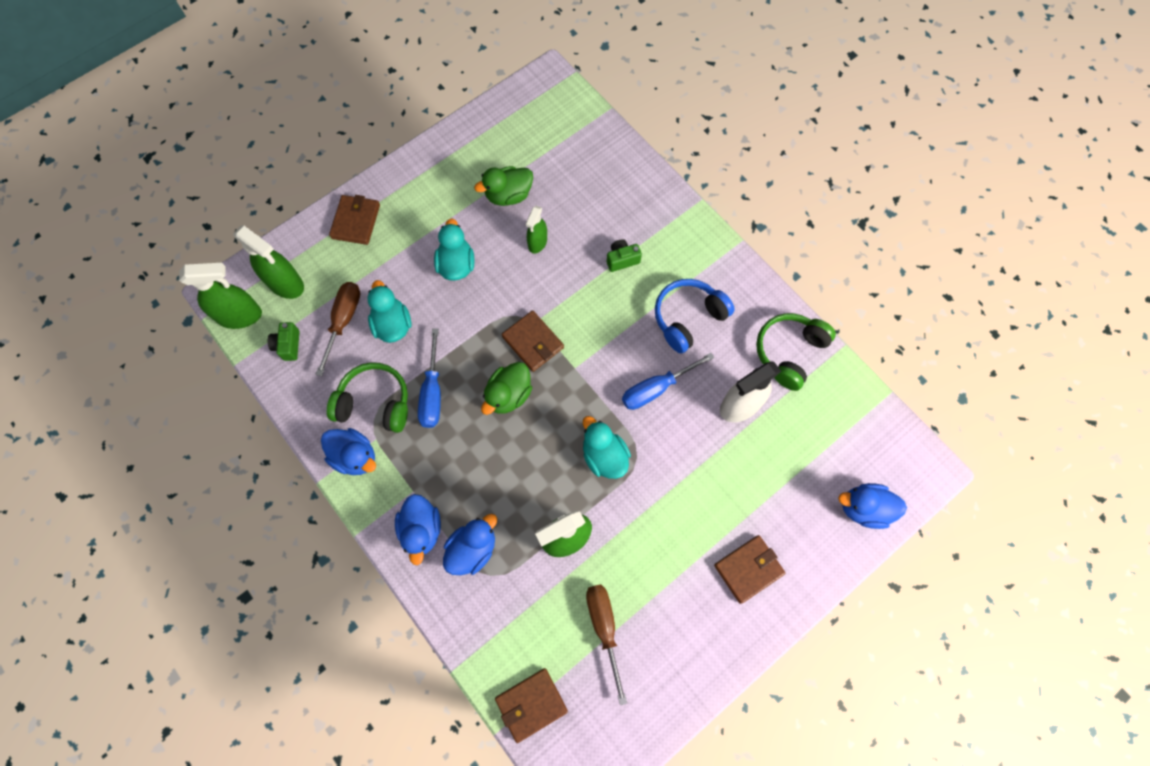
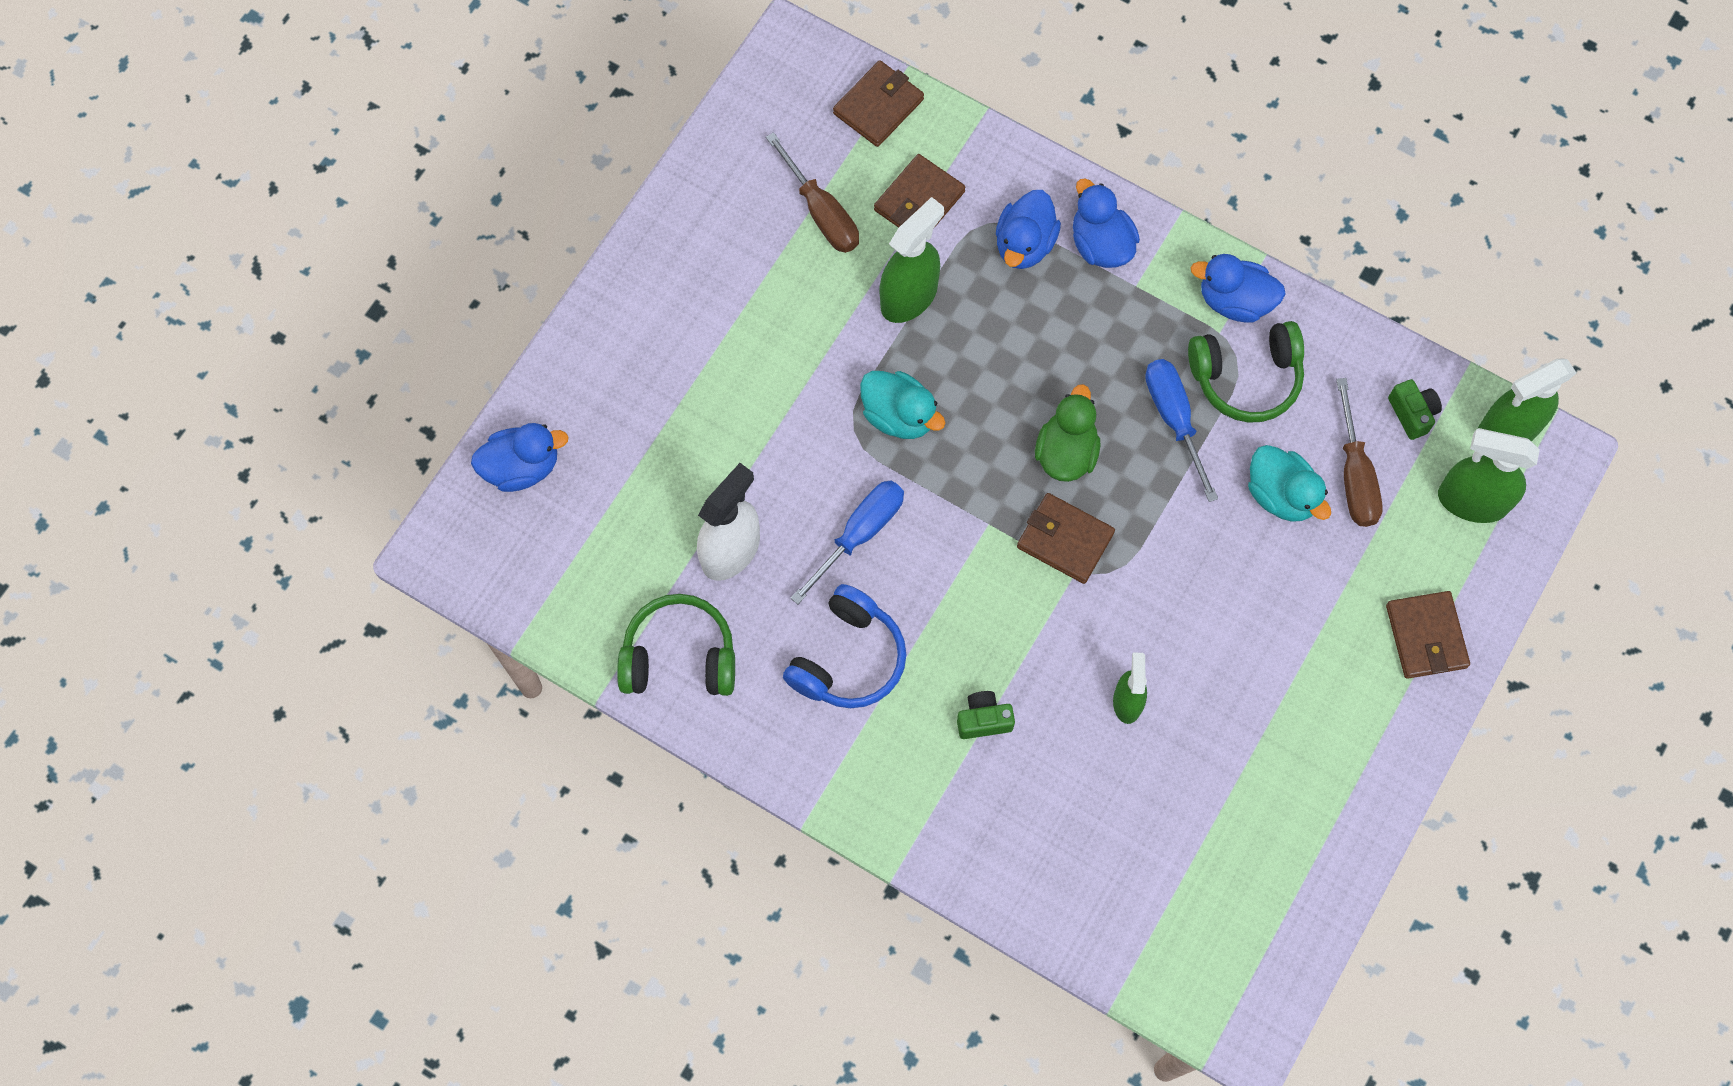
camera: 160 degrees right, 0 degrees up
turquoise duck [434,218,475,281] -> none
green duck [474,166,533,206] -> none
green camera [607,239,642,272] -> green camera turned 150 degrees counterclockwise [957,691,1015,739]
brown wallet [714,535,785,604] -> brown wallet moved to [874,154,965,229]
green headphones [756,313,836,391] -> green headphones turned 105 degrees counterclockwise [617,594,735,696]

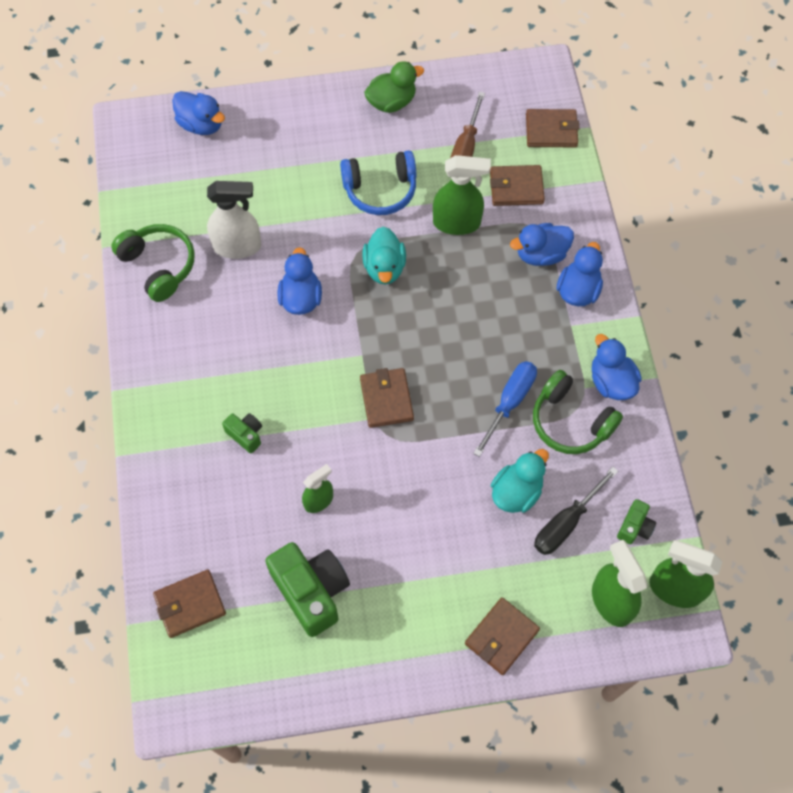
camera: 50 degrees right, 5 degrees down
blue headphones [783,584,906,708] -> blue headphones moved to [340,151,416,215]
blue screwdriver [790,480,904,604] -> blue duck [278,247,322,315]
green duck [1035,384,1100,482] -> green duck moved to [364,61,424,113]
turquoise duck [1248,445,1331,522] -> turquoise duck turned 150 degrees counterclockwise [491,449,549,513]
brown screwdriver [1336,378,1383,527] -> black screwdriver [534,467,618,555]
none -> brown wallet [153,570,226,638]
none -> green camera [265,542,350,637]

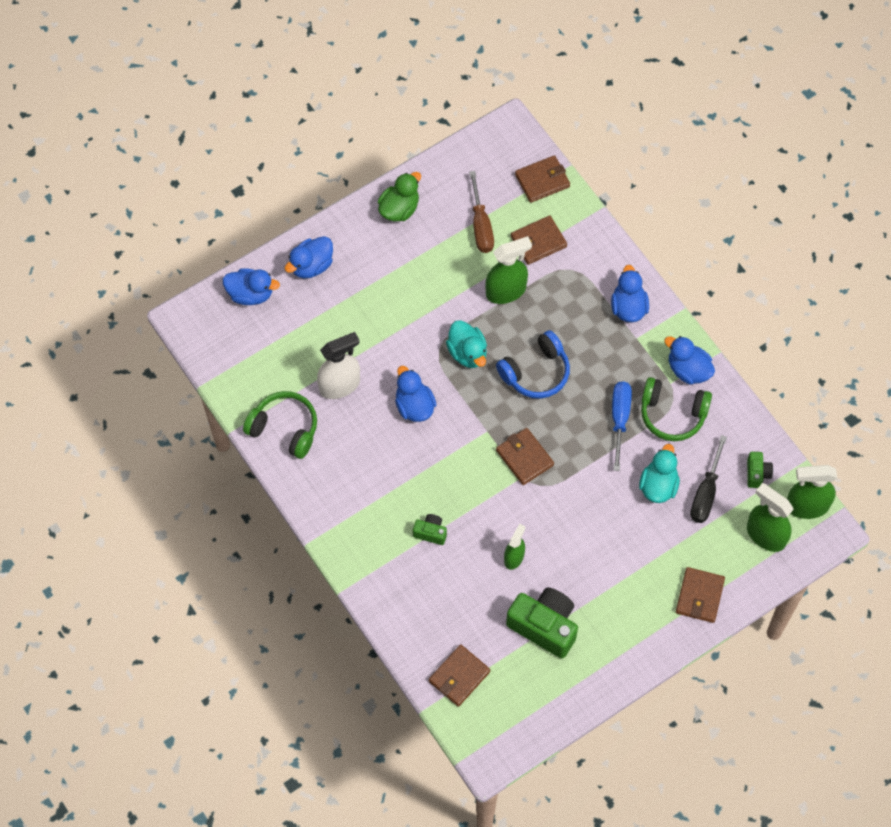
camera: 25 degrees left, 0 degrees up
blue headphones [340,151,416,215] -> blue headphones moved to [496,330,570,399]
blue duck [510,223,574,266] -> blue duck moved to [285,236,333,279]

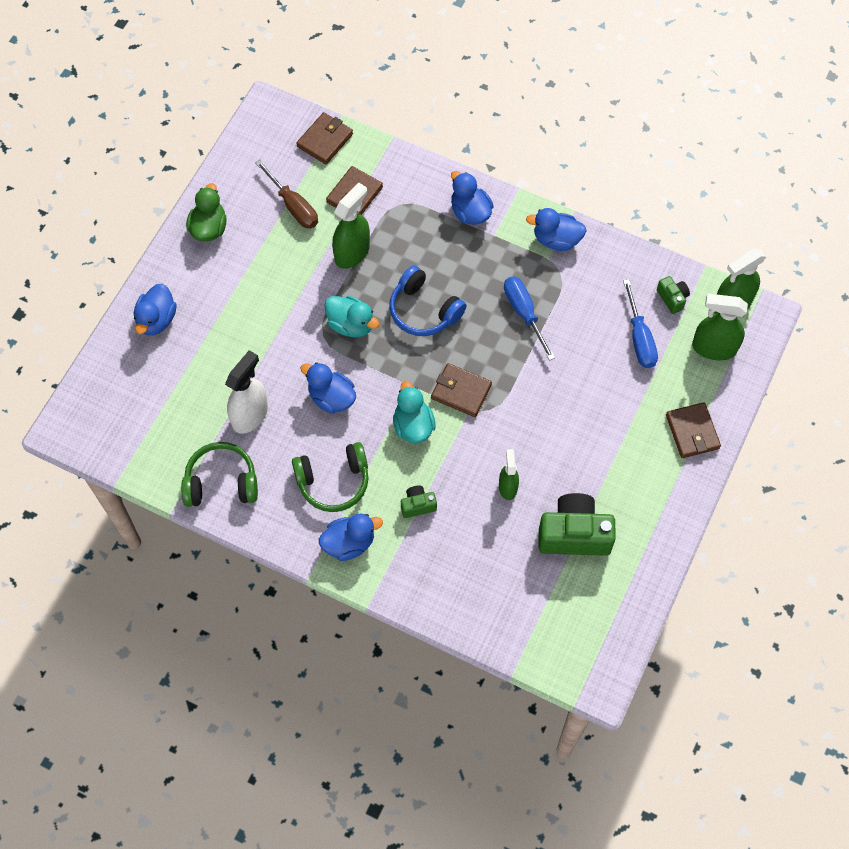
camera: 30 degrees left, 0 degrees up
blue duck [223,268,280,305] -> blue duck moved to [319,514,383,561]
brown wallet [429,644,490,707] -> none
blue headphones [496,330,570,399] -> blue headphones turned 105 degrees clockwise [389,265,466,336]
turquoise duck [639,444,680,503] -> turquoise duck moved to [393,381,436,443]
green headphones [641,377,712,441] -> green headphones moved to [292,442,369,512]
black screwdriver [690,435,727,523] -> blue screwdriver [623,279,658,368]

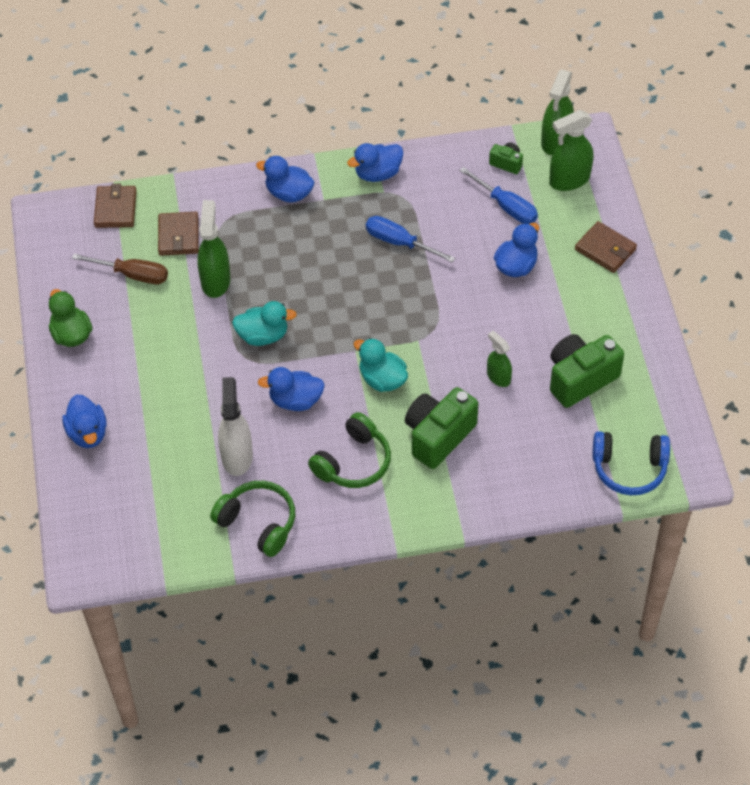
camera: 35 degrees left, 10 degrees down
green headphones [181,442,258,507] -> green headphones turned 75 degrees clockwise [210,481,295,557]
blue duck [319,514,383,561] -> blue duck moved to [494,223,539,277]
blue headphones [389,265,466,336] -> blue headphones moved to [592,431,670,495]
green camera [401,486,437,518] -> green camera [405,387,478,469], size x2.06
brown wallet [431,363,492,417] -> none

